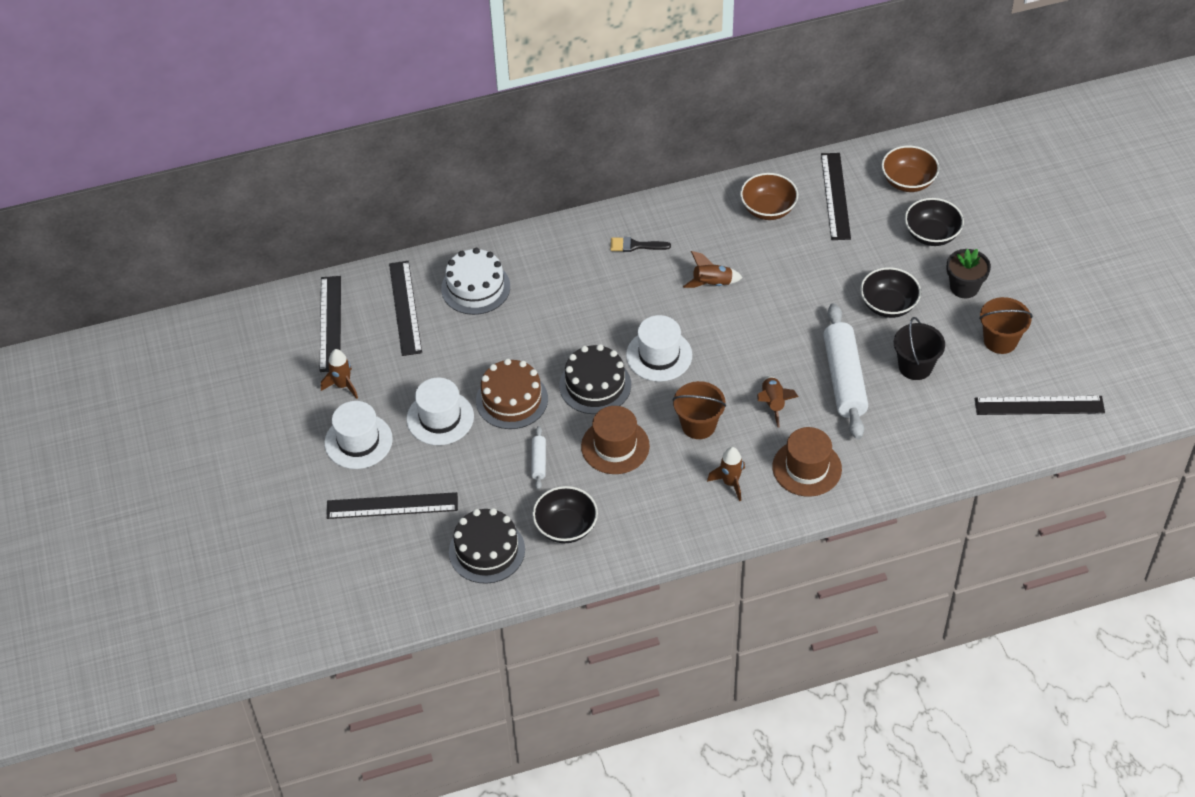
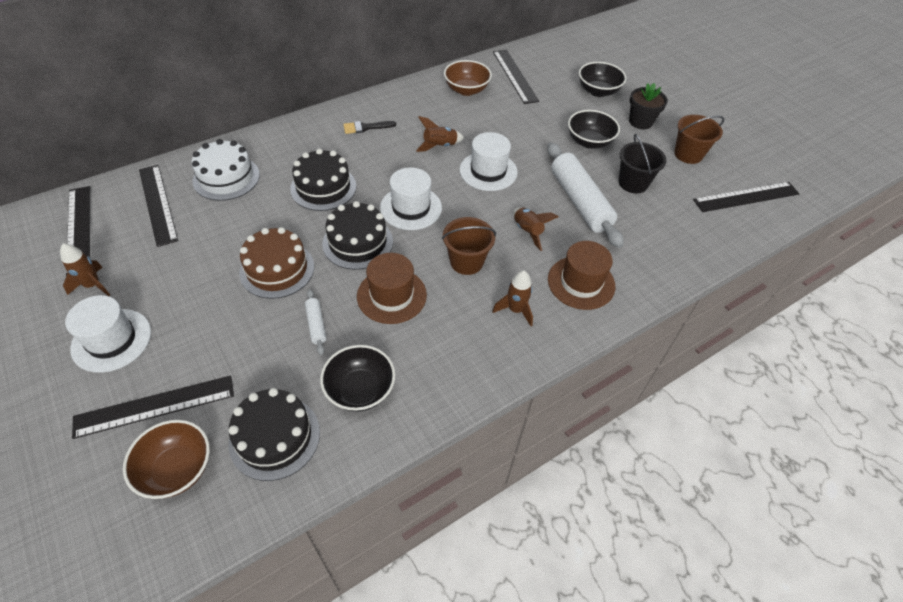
camera: 20 degrees left, 0 degrees up
white hat [406,378,474,445] -> white hat moved to [460,132,518,191]
brown bowl [882,146,940,192] -> brown bowl moved to [123,420,210,499]
none -> black cake [290,149,356,211]

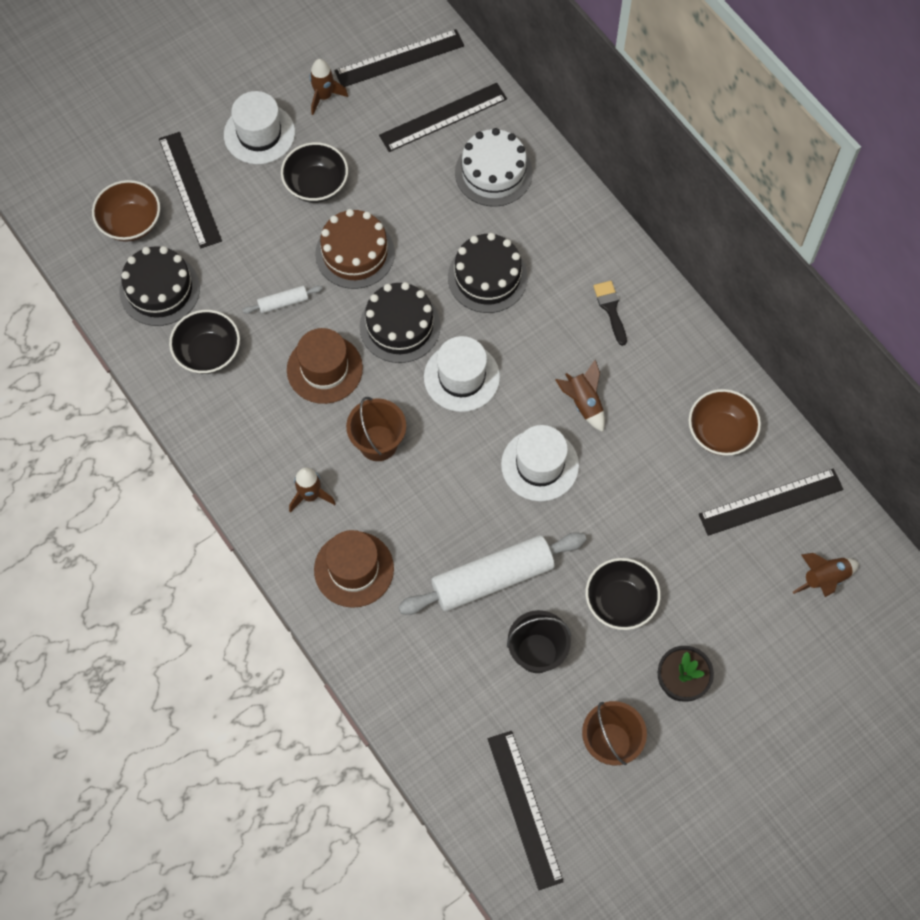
camera: 90 degrees right, 15 degrees up
brown rocket [513,207,558,251] -> brown rocket moved to [793,553,859,597]
black bowl [579,62,626,97] -> black bowl moved to [281,142,348,203]

